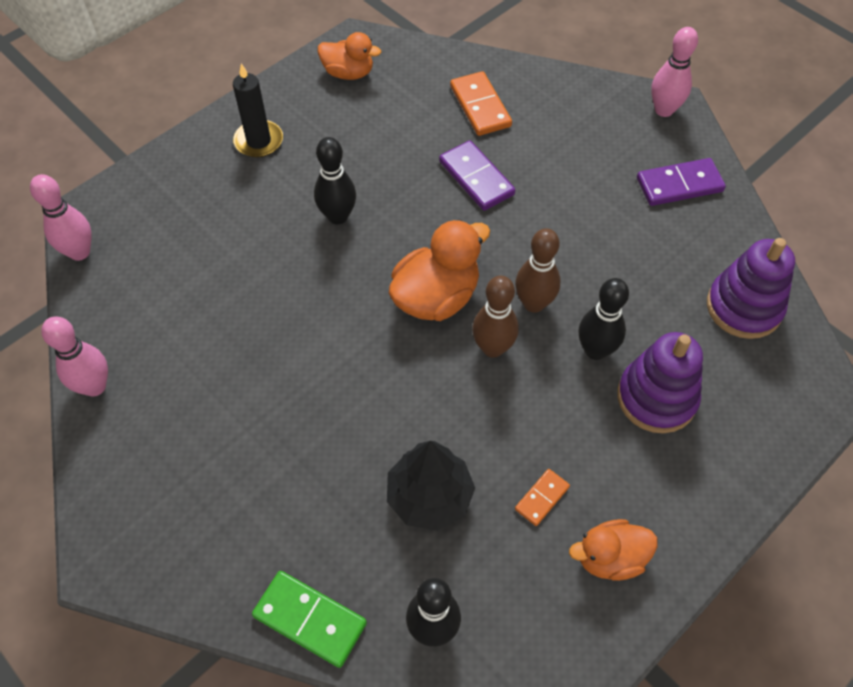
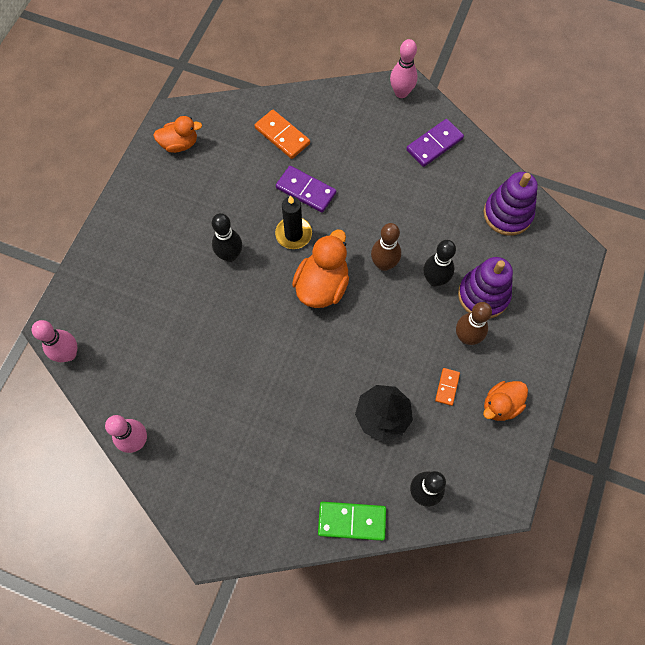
camera: 25 degrees left, 10 degrees up
black candle [233,64,283,158] -> black candle moved to [275,195,312,249]
brown bowling pin [472,276,519,358] -> brown bowling pin moved to [456,302,492,345]

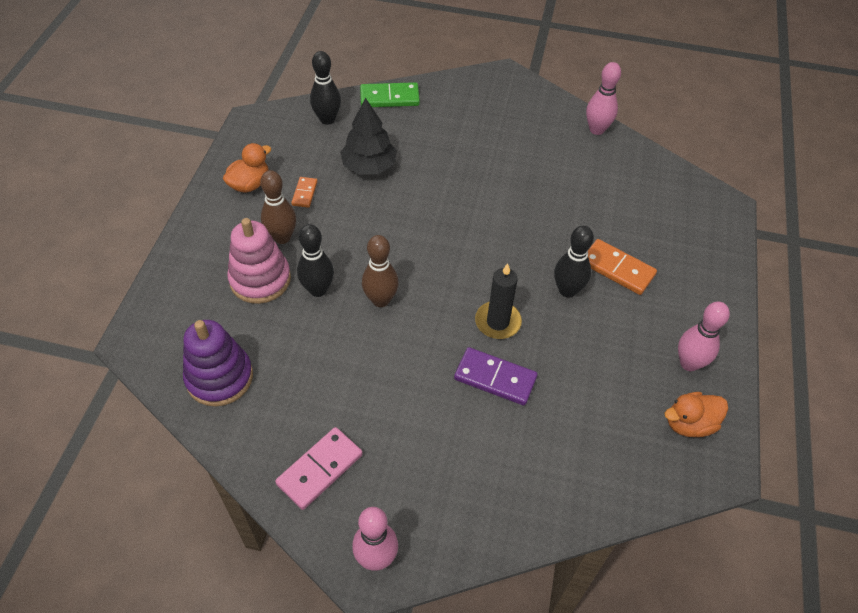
camera: 170 degrees right, 15 degrees down
pink bowling pin [32,320,77,362] -> pink bowling pin moved to [678,302,730,371]
orange domino [254,110,310,159] -> orange domino moved to [588,239,657,295]
orange duck [292,229,349,308] -> none
purple domino [406,119,464,167] -> pink domino [275,427,363,510]
purple stacking toy [458,257,513,318] -> pink stacking toy [227,218,291,304]

